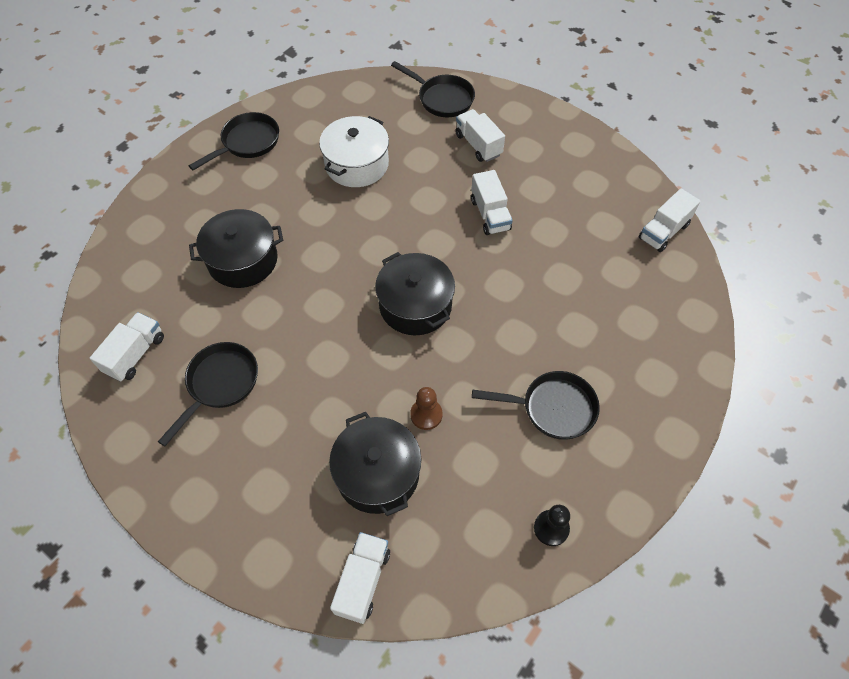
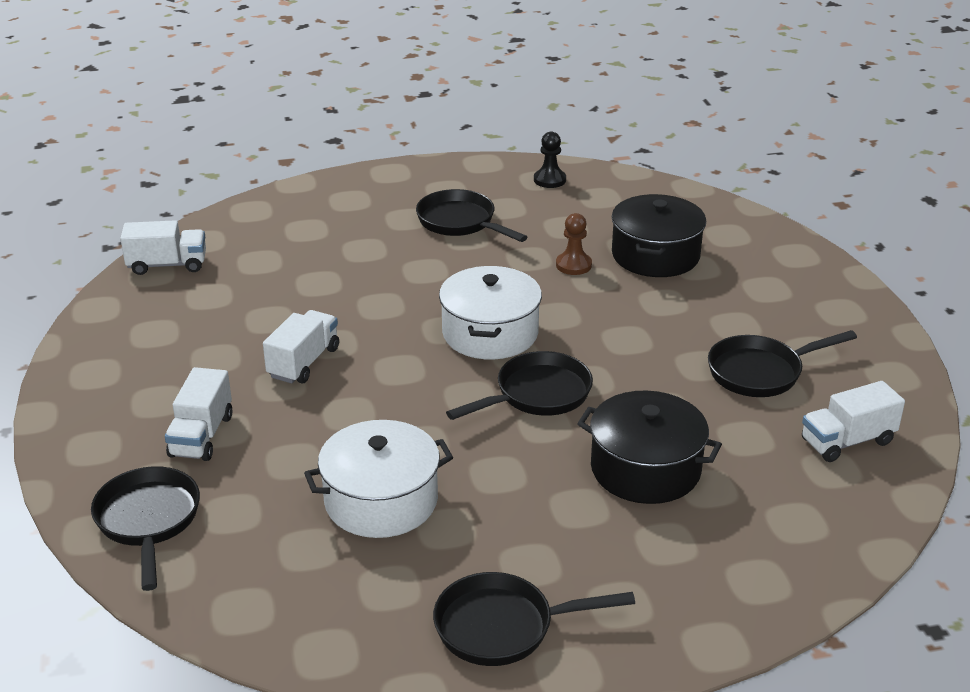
camera: 140 degrees left, 25 degrees down
white truck [330,532,390,624] -> none
black pot [375,252,455,335] -> white pot [439,266,542,360]
none -> black pan [446,351,593,420]

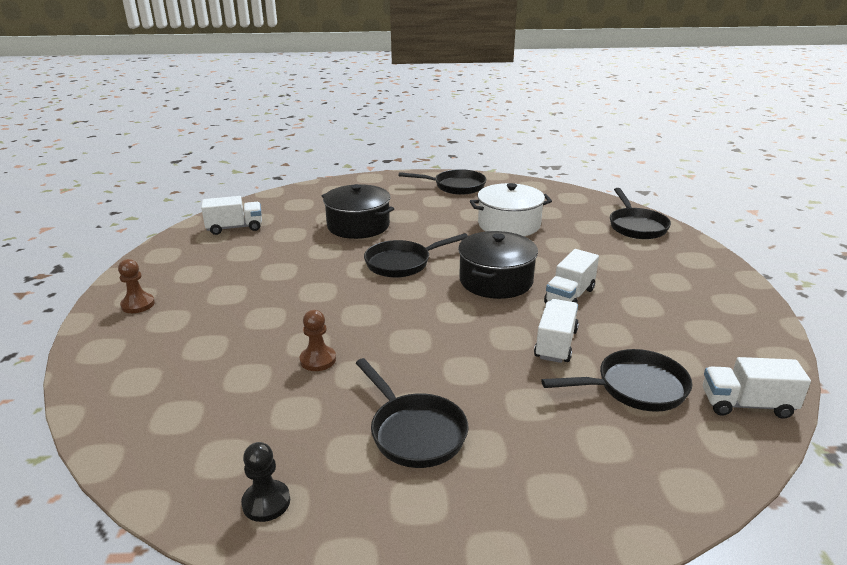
camera: 170 degrees left, 5 degrees down
white truck [165,367,233,461] -> white truck moved to [534,299,579,363]
white pot [439,266,542,360] -> none
black pot [612,194,706,277] -> black pot moved to [458,231,538,299]
black pan [708,330,857,397] -> black pan moved to [541,349,693,412]
none -> brown pawn [118,259,155,313]

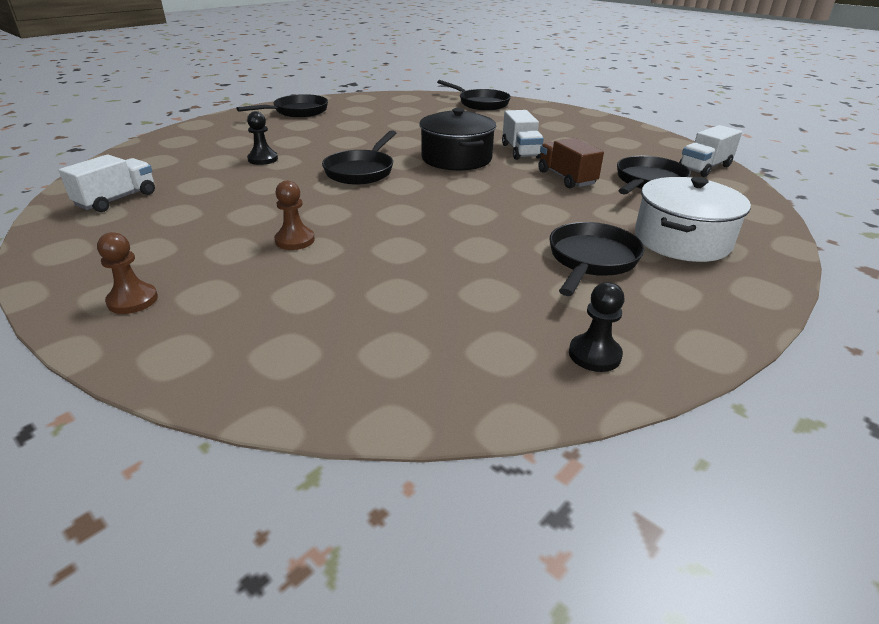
camera: 45 degrees left, 5 degrees up
brown pawn [300,310,336,371] -> brown pawn moved to [274,180,315,250]
black pot [322,184,394,239] -> black pawn [247,111,278,165]
black pan [356,358,469,468] -> black pan turned 75 degrees counterclockwise [550,222,644,296]
white pot [470,183,552,236] -> white pot moved to [635,177,751,262]
white truck [534,299,579,363] -> brown truck [538,138,604,188]

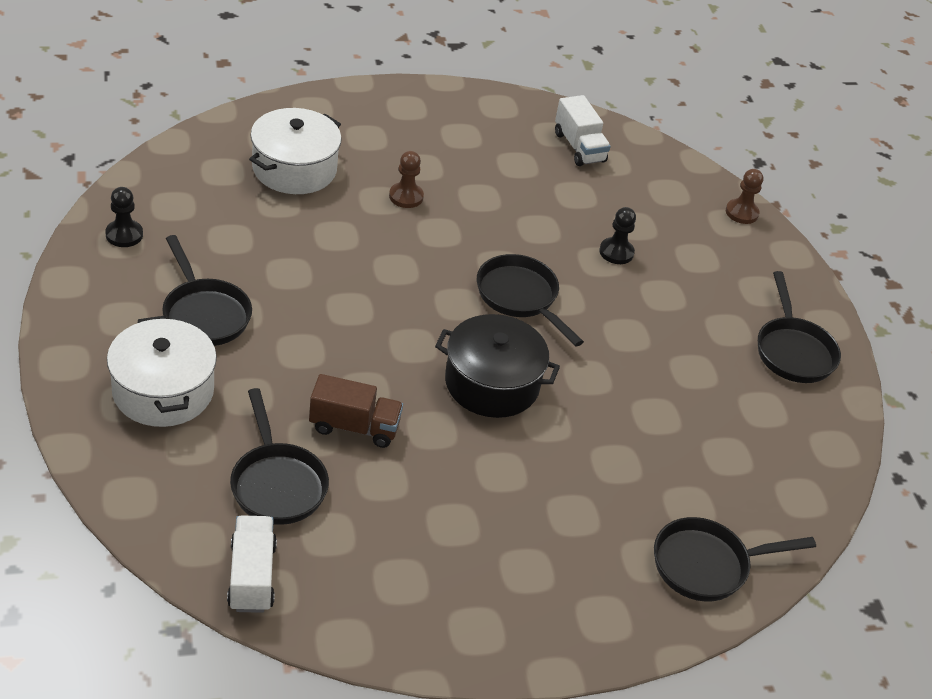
camera: 120 degrees right, 10 degrees up
brown pawn [97,232,158,314] -> brown pawn moved to [726,169,763,224]
white truck [502,110,544,160] -> none
none -> white pot [249,108,342,194]

